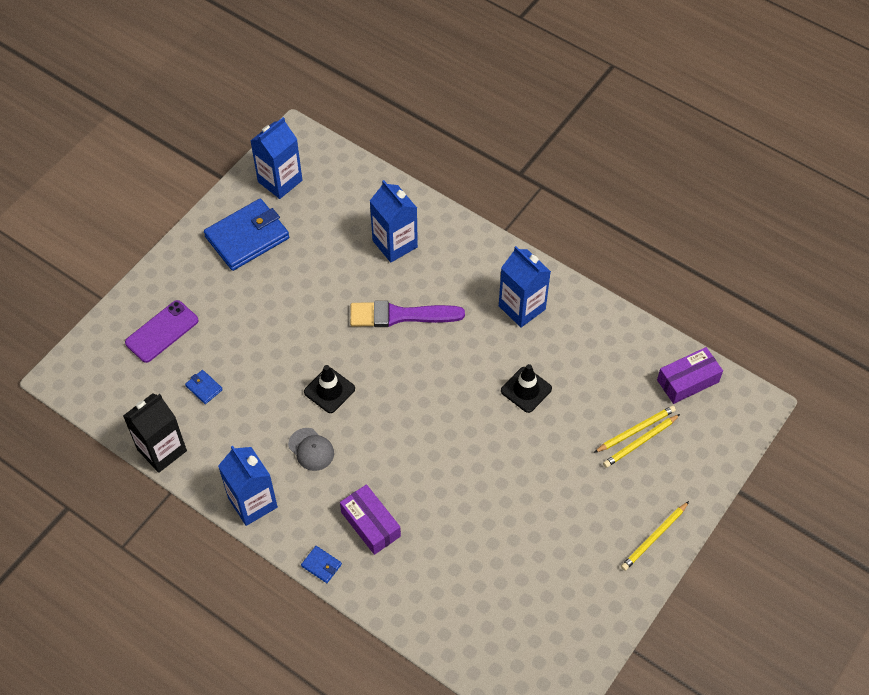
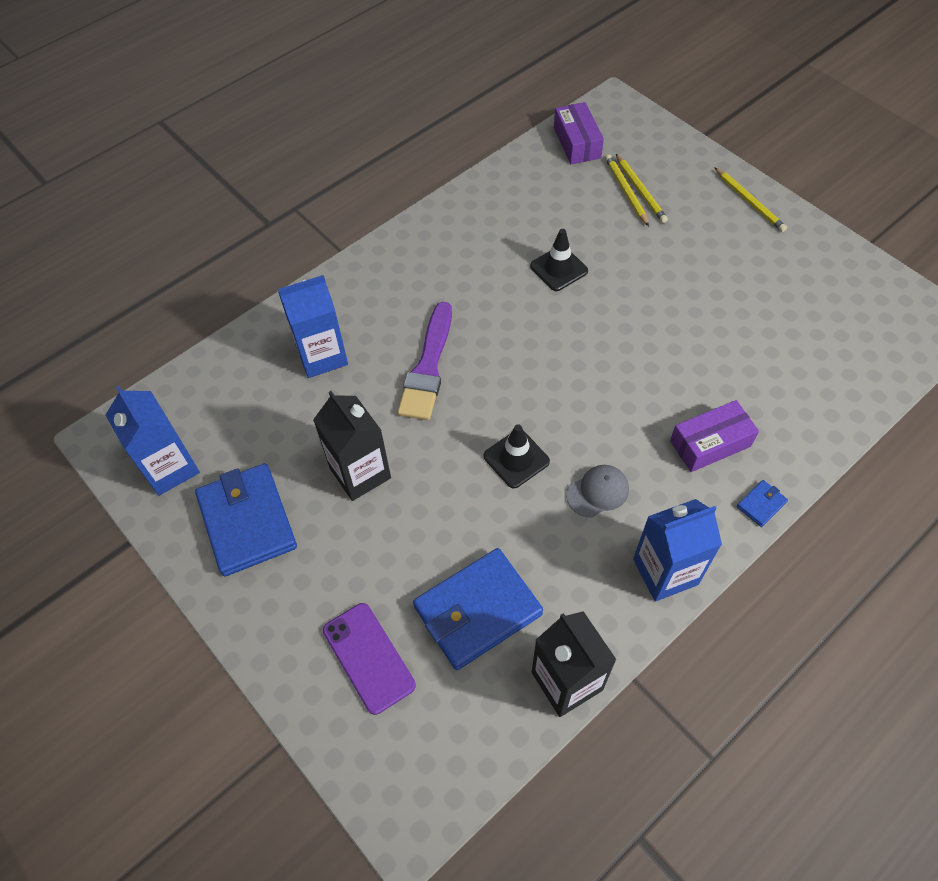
camera: 75 degrees left, 0 degrees up
blue wallet [185,370,223,404] -> blue wallet [413,548,543,670], size x2.40
blue carton [499,246,551,328] -> none
none -> black carton [313,391,391,501]

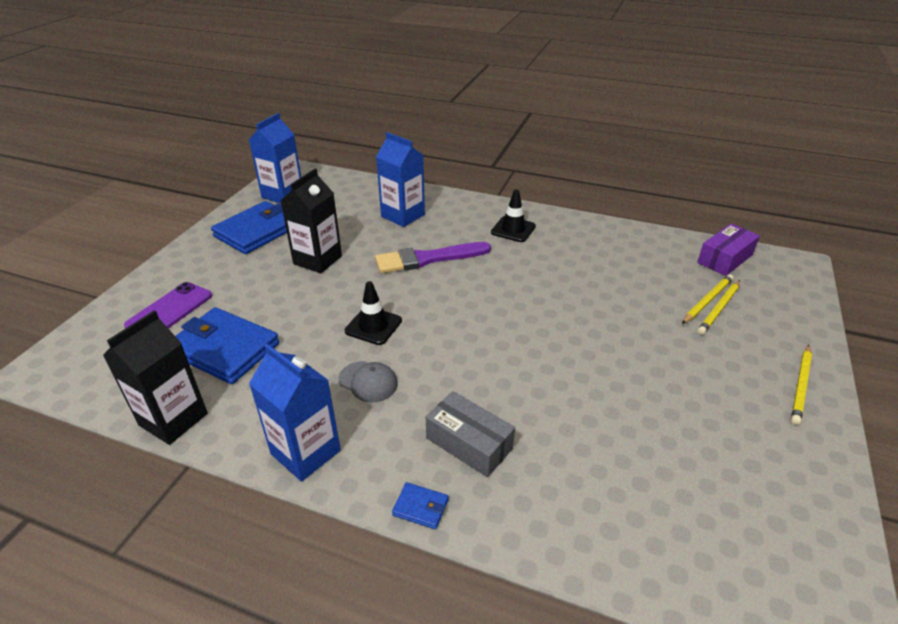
camera: 60 degrees right, 20 degrees down
black traffic cone [530,229,588,291] -> black traffic cone moved to [491,189,536,242]
purple box [670,400,759,472] -> grey box [426,391,515,477]

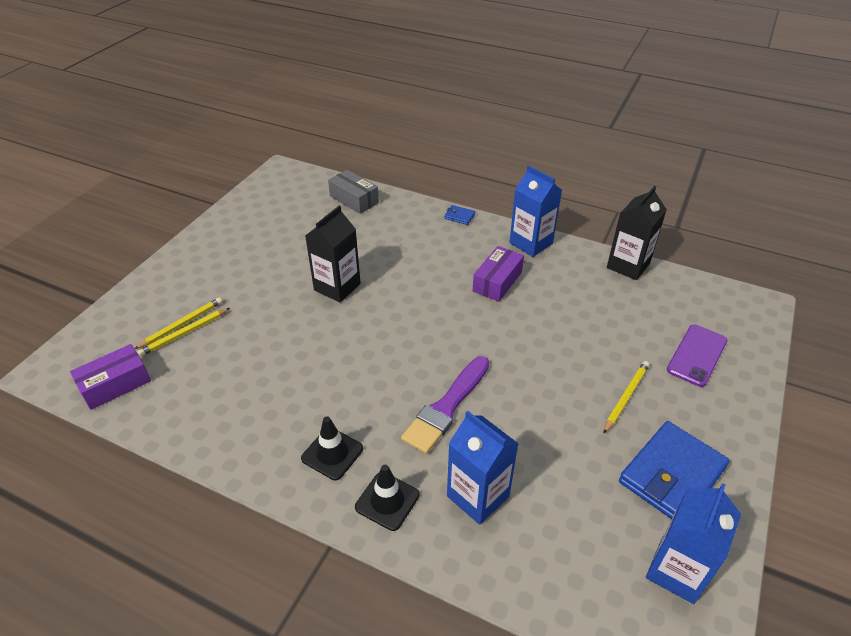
camera: 175 degrees left, 5 degrees up
blue wallet [175,307,279,384] -> none
black carton [281,169,342,273] -> black carton moved to [305,205,361,302]
grey cap [338,361,398,402] -> purple box [473,246,524,302]
black traffic cone [345,281,402,345] -> black traffic cone moved to [355,465,420,531]
purple brush [375,242,491,273] -> purple brush turned 135 degrees clockwise [401,356,489,454]
grey box [426,391,515,477] -> grey box moved to [328,170,379,214]
yellow pencil [791,345,812,425] -> yellow pencil moved to [603,361,650,434]

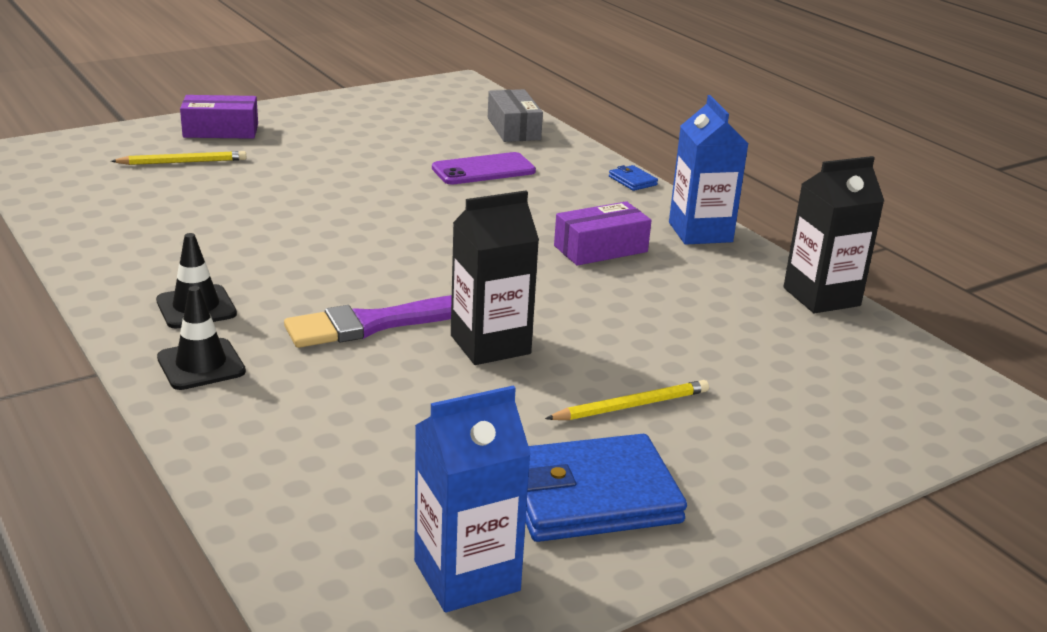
camera: 30 degrees right, 15 degrees down
purple box [70,344,151,410] -> purple box moved to [180,95,258,139]
yellow pencil [137,308,230,357] -> none
black carton [305,205,361,302] -> black carton moved to [451,190,539,365]
blue carton [447,411,519,525] -> none
purple phone [667,325,728,387] -> purple phone moved to [432,152,536,185]

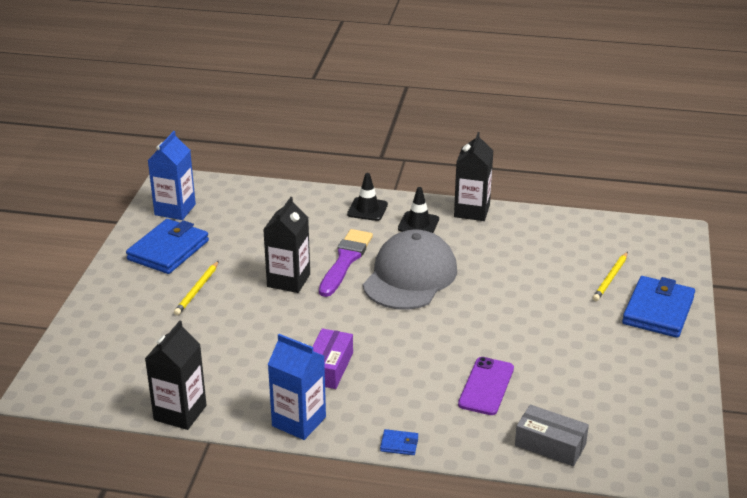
camera: 135 degrees right, 5 degrees up
purple box [180,95,258,139] -> blue wallet [622,276,695,338]
none -> grey cap [363,230,457,310]
none -> black carton [454,132,493,221]

